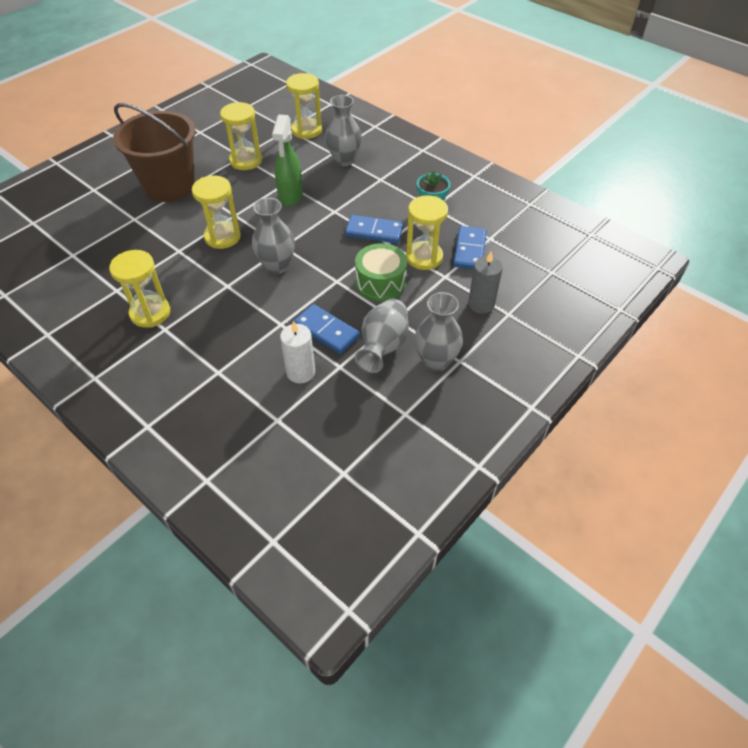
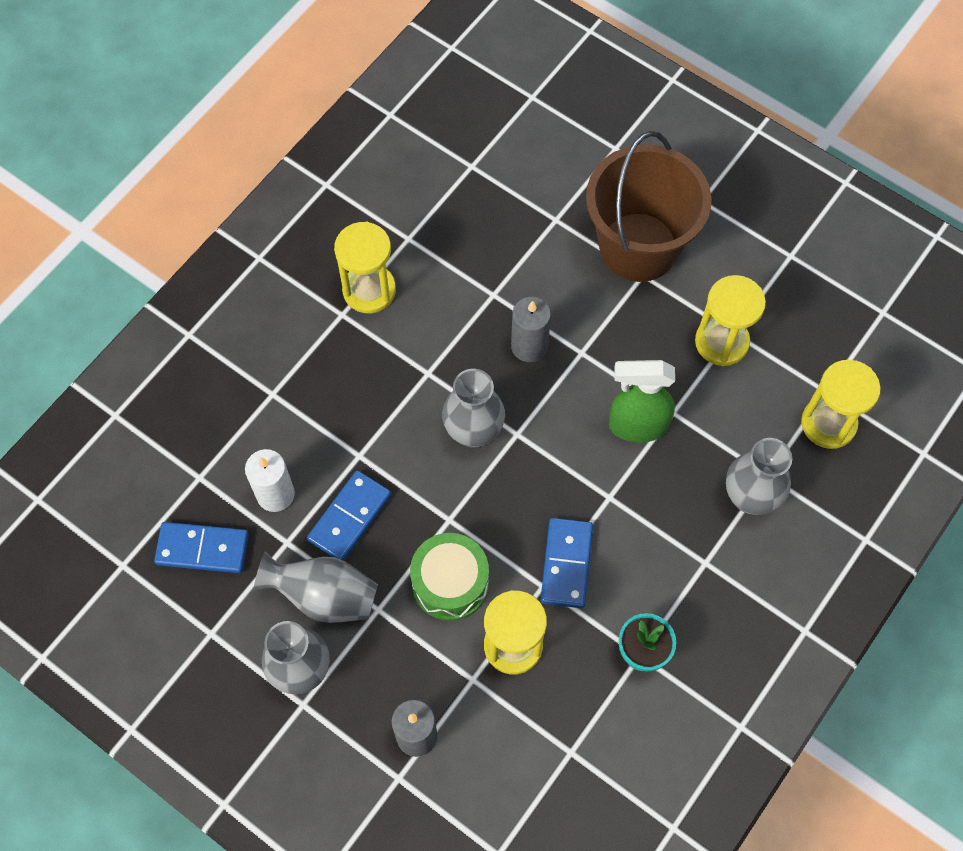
camera: 85 degrees right, 15 degrees up
yellow hourglass [192,176,241,249] -> grey candle [511,297,551,362]
blue domino [453,226,487,269] -> blue domino moved to [154,522,249,573]

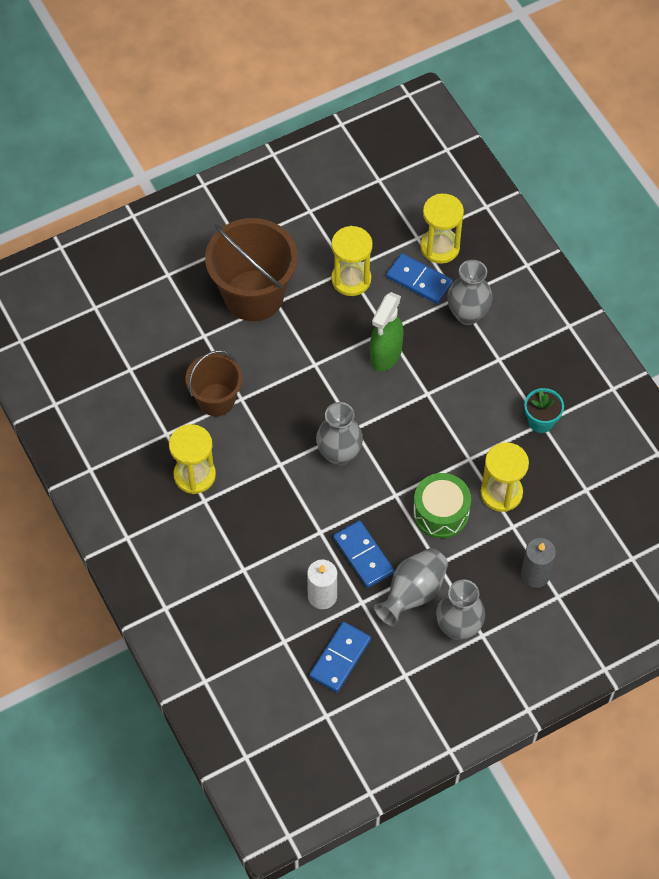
camera: 65 degrees left, 5 degrees down
grey candle [511,297,551,362] -> none
blue domino [540,518,593,608] -> blue domino moved to [386,253,453,304]
none -> brown bucket [186,350,243,416]

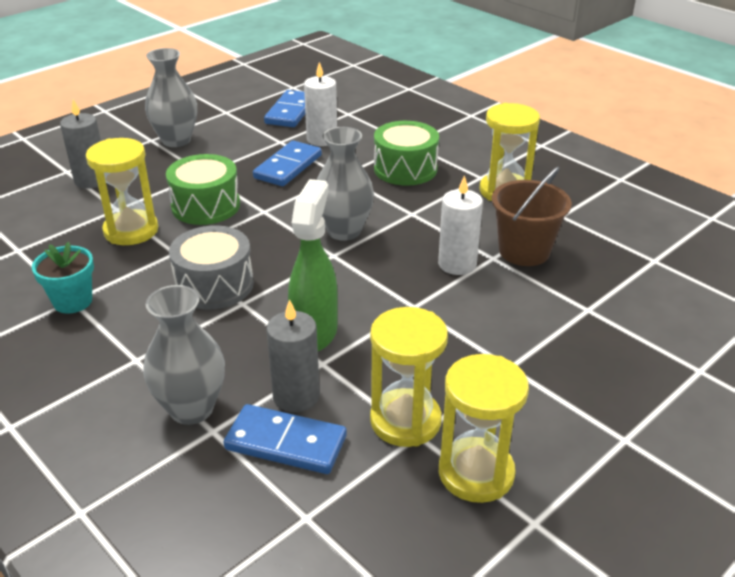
camera: 165 degrees right, 25 degrees down
brown bucket [205,218,298,321] -> none
blue domino [333,521,394,588] -> blue domino turned 75 degrees clockwise [253,141,322,186]
grey vase [374,548,448,627] -> none
yellow hourglass [420,194,464,264] -> yellow hourglass moved to [439,354,529,503]
none -> grey drum [169,225,254,309]
none -> grey candle [266,299,320,412]
none -> green drum [374,121,439,186]
none -> white candle [438,175,483,275]

